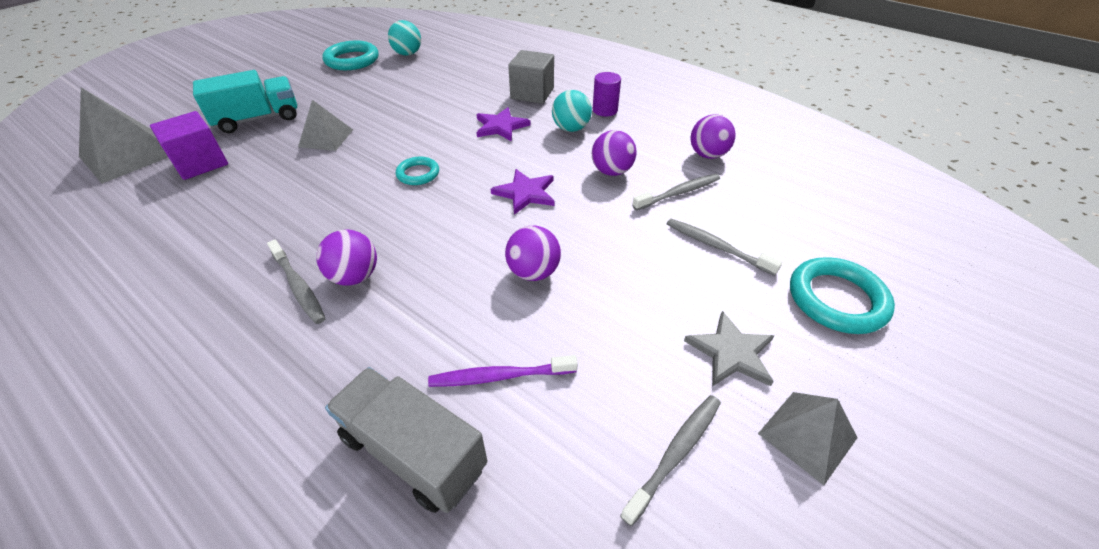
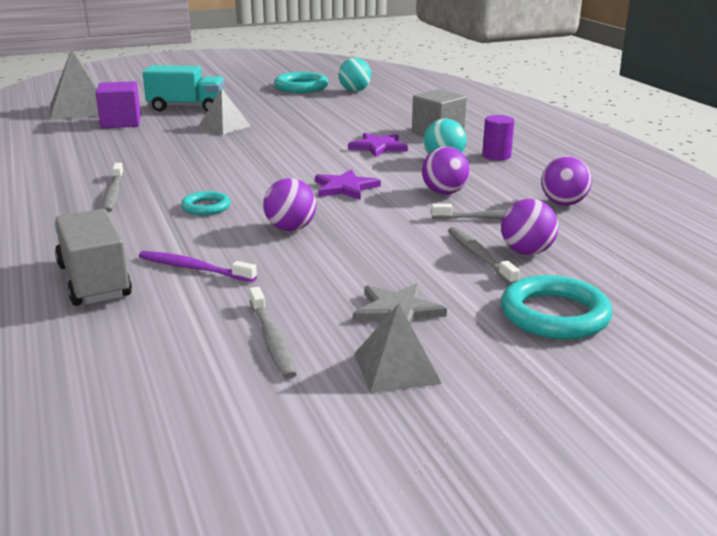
camera: 30 degrees right, 20 degrees down
purple ball [316,229,377,286] -> purple ball moved to [501,199,559,255]
turquoise ring [396,157,439,185] -> turquoise ring moved to [181,191,231,215]
grey toothbrush [620,395,721,526] -> grey toothbrush turned 90 degrees clockwise [249,287,296,379]

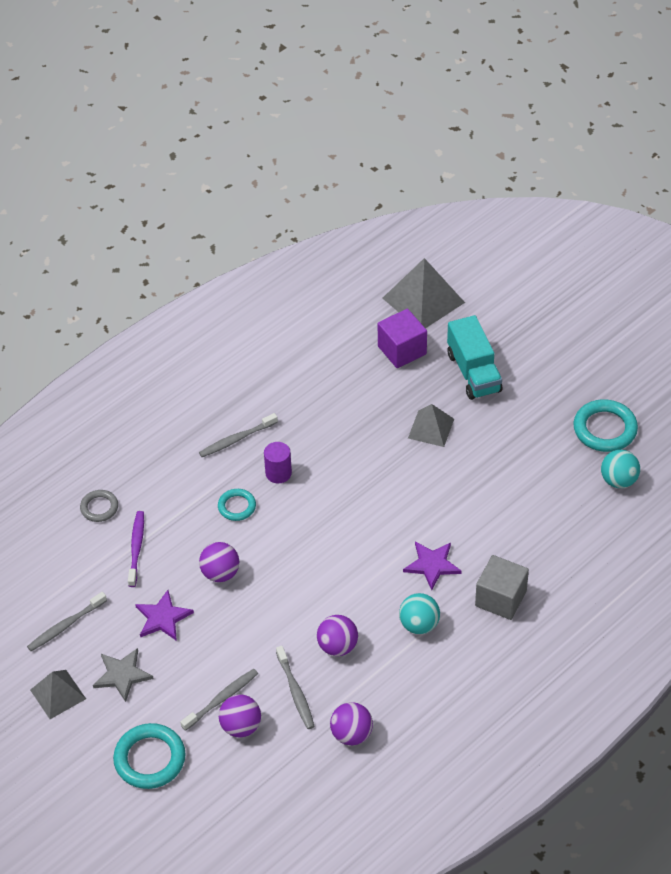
camera: 70 degrees right, 25 degrees up
grey truck [55,209,132,306] -> grey ring [80,490,118,522]
purple star [315,169,381,200] -> purple star moved to [135,590,194,641]
purple cylinder [482,115,515,160] -> purple cylinder moved to [264,442,292,483]

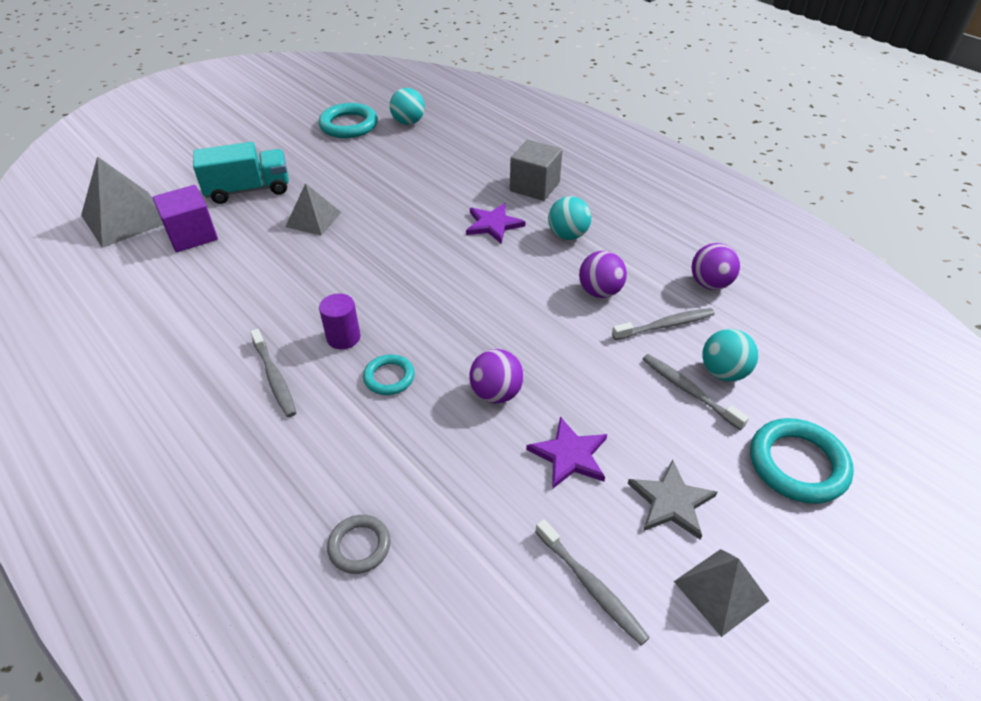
camera: 90 degrees left, 5 degrees down
purple toothbrush [128,511,144,587] -> none
purple ball [219,694,261,738] -> turquoise ball [702,329,758,382]

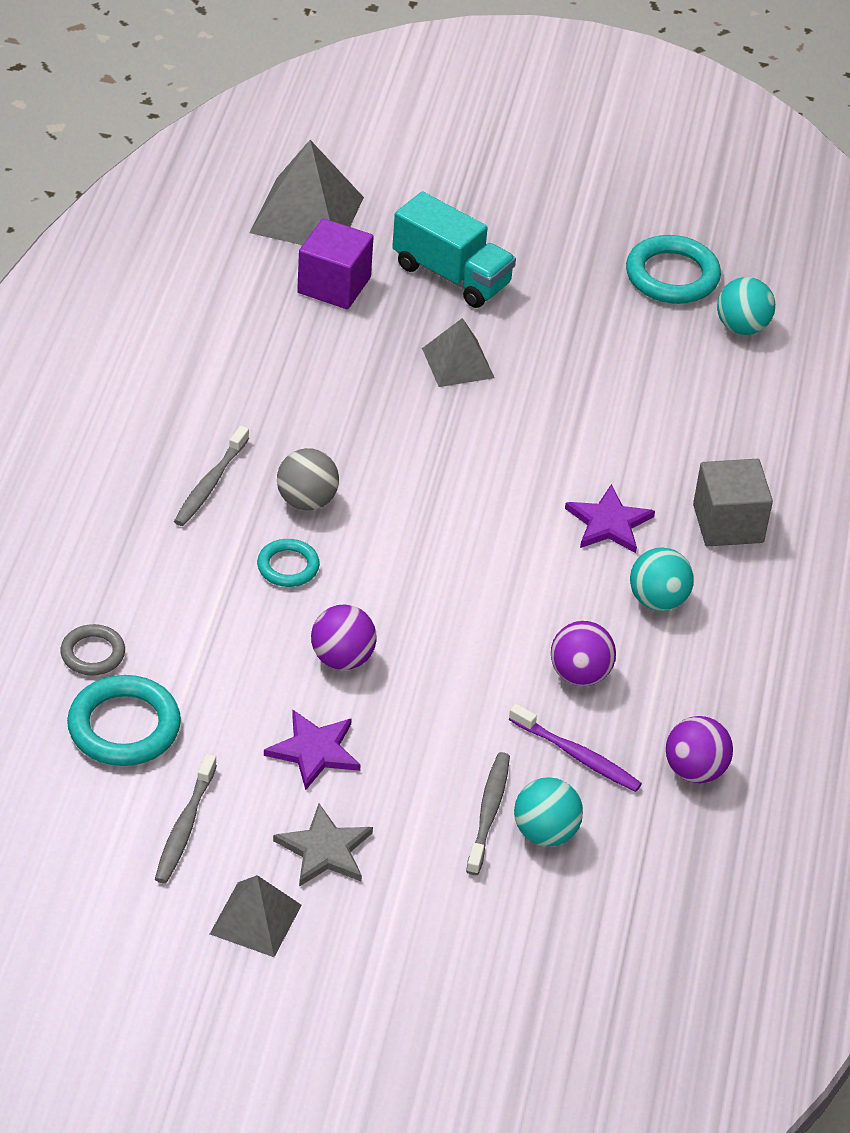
camera: 50 degrees right, 0 degrees up
purple cylinder [319,293,360,349] -> grey ball [277,448,339,511]
grey toothbrush [612,308,715,340] -> purple toothbrush [509,704,642,792]
turquoise ring [750,418,854,504] -> turquoise ring moved to [67,675,181,766]

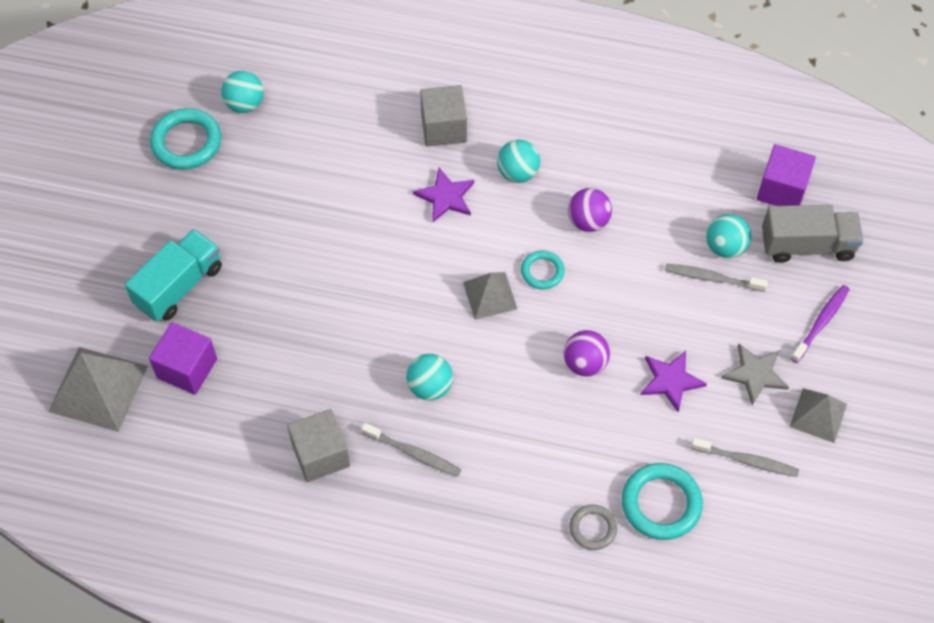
camera: 85 degrees left, 15 degrees up
turquoise ring [257,539,320,587] -> turquoise ring moved to [521,250,565,289]
grey ball [277,448,339,511] -> turquoise ball [406,354,453,400]
grey pyramid [422,318,494,387] -> grey pyramid moved to [463,272,517,320]
purple toothbrush [509,704,642,792] -> purple toothbrush moved to [791,285,850,363]
purple ball [666,716,733,783] -> none
none -> grey cube [287,409,350,482]
none -> purple cube [757,144,816,206]
none -> grey truck [762,205,863,263]

